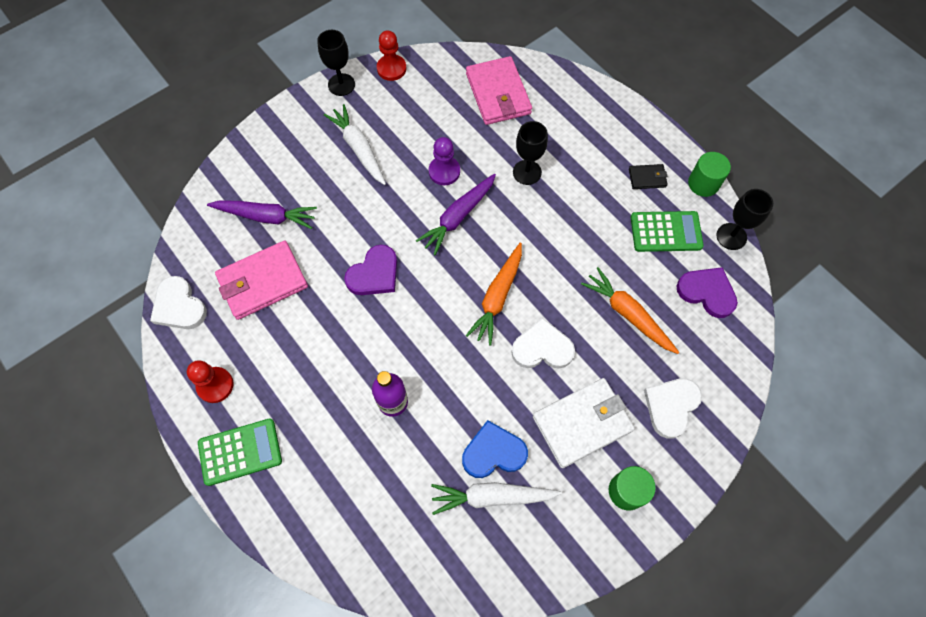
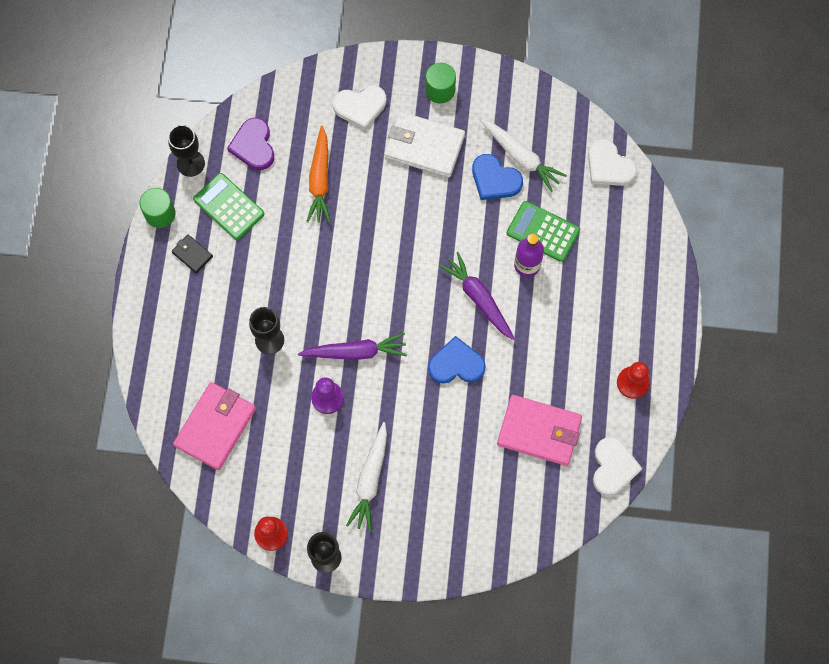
camera: 135 degrees left, 5 degrees up
green calculator [198,419,282,486] -> green calculator moved to [507,201,580,262]
purple carrot [207,200,317,229] -> purple carrot moved to [439,252,515,340]
purple heart [344,245,397,295] -> blue heart [428,336,486,384]
orange carrot [466,243,522,345] -> none
white heart [511,318,575,368] -> white heart moved to [588,139,637,186]

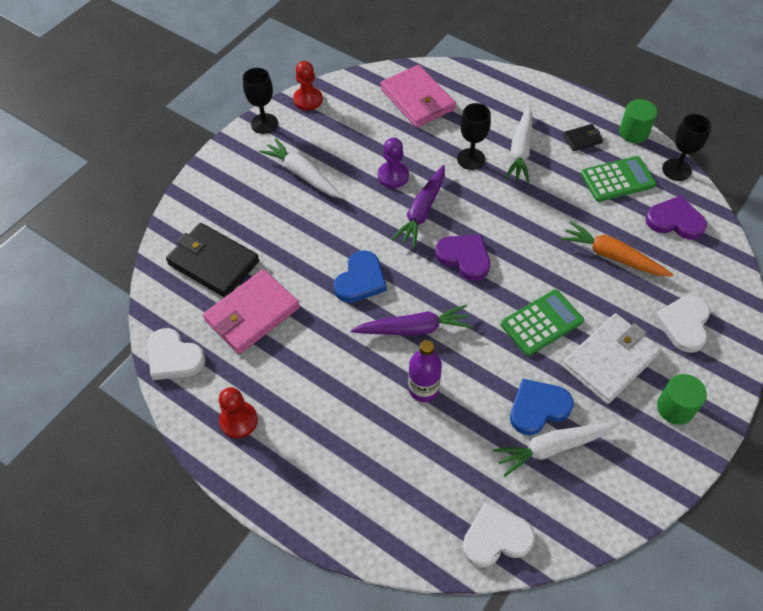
camera: 120 degrees right, 15 degrees down
green calculator [507,201,580,262] -> green calculator moved to [501,289,584,356]
none -> black wallet [166,223,259,297]
none -> purple heart [435,235,490,281]
none -> white carrot [505,105,532,183]

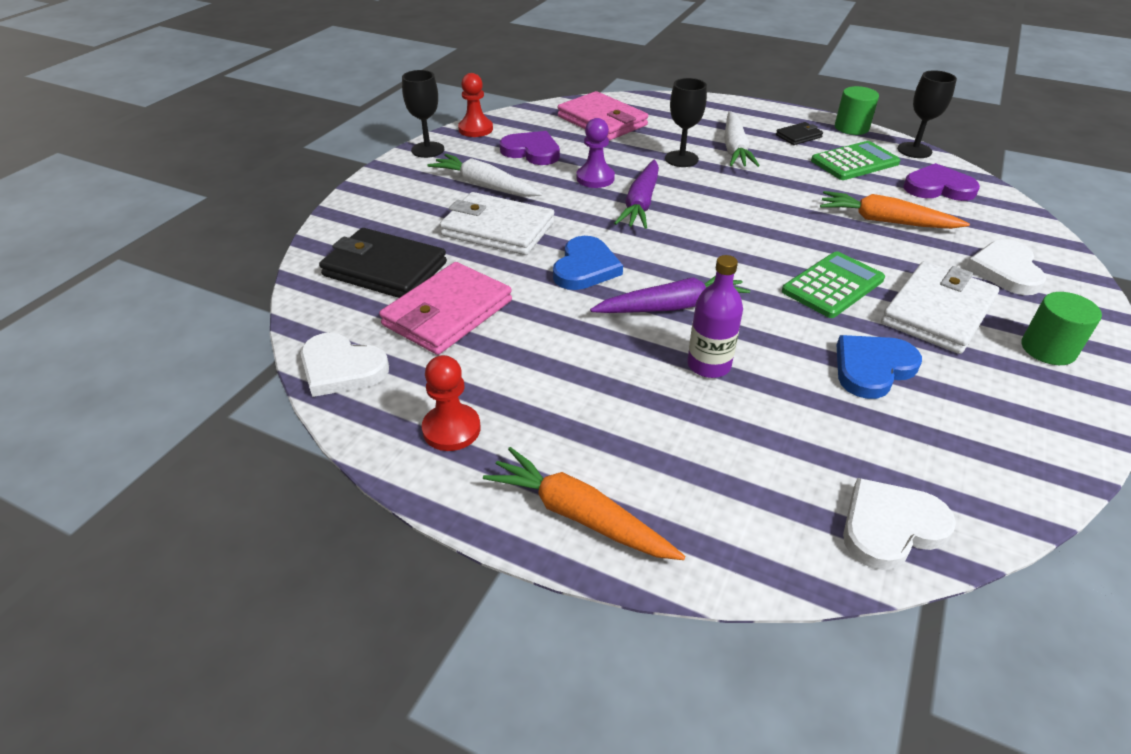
camera: 10 degrees left, 15 degrees down
purple heart [435,235,490,281] -> purple heart moved to [500,131,560,165]
white carrot [493,422,618,477] -> none
none -> white wallet [440,192,554,255]
none -> orange carrot [483,447,685,560]

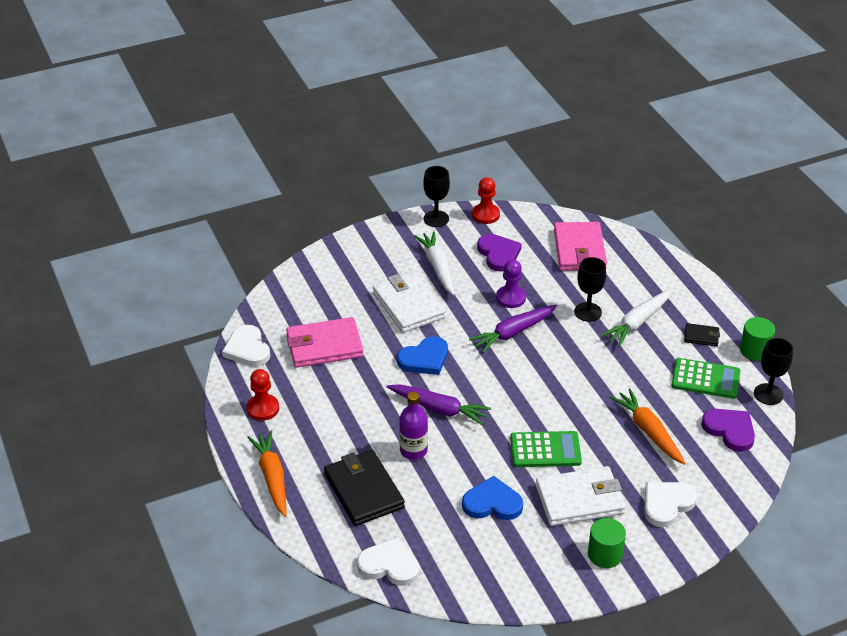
camera: 40 degrees right, 0 degrees up
black wallet [319,228,447,298] -> black wallet moved to [324,450,405,526]

